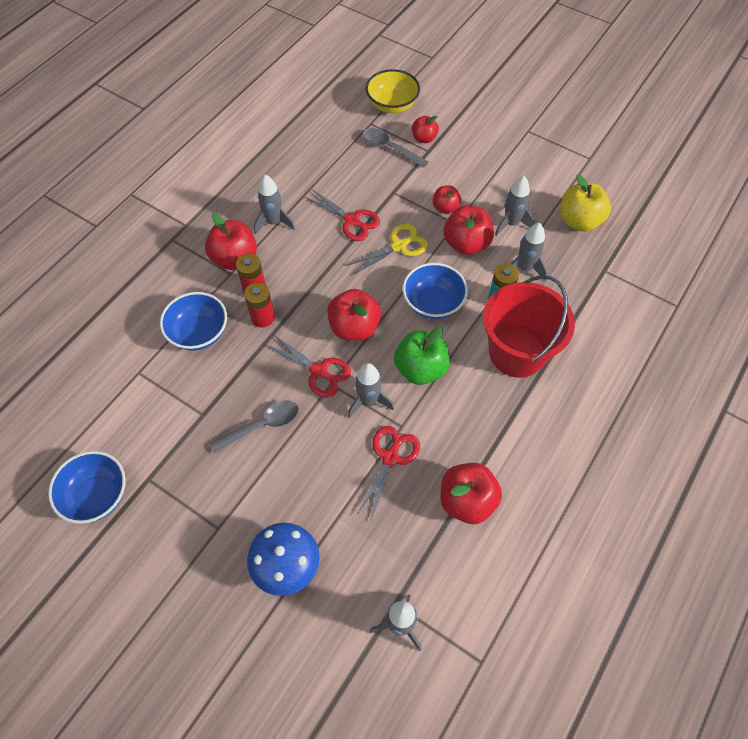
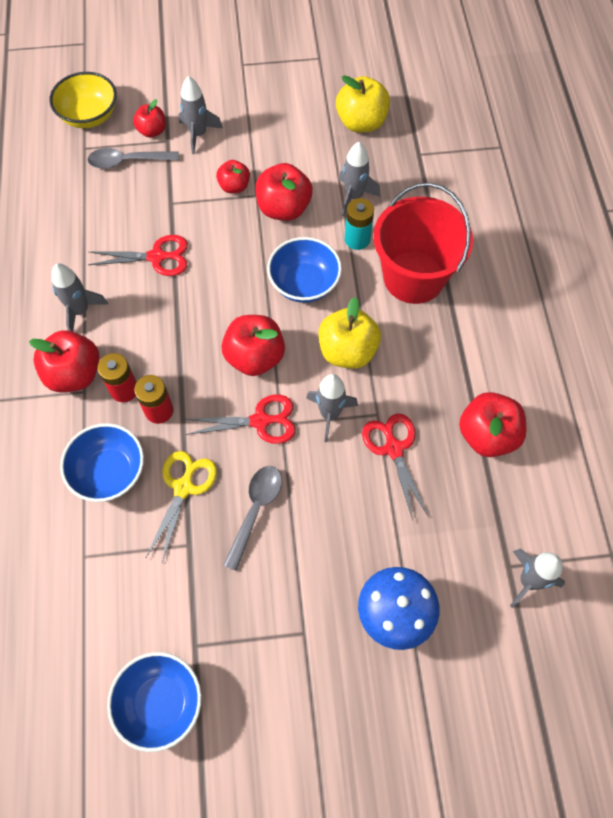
camera: 40 degrees left, 5 degrees up
yellow scissors [346,224,428,275] -> yellow scissors moved to [146,451,217,563]
green apple [394,327,450,385] -> yellow apple [319,297,381,369]
grey rocket [495,176,535,236] -> grey rocket moved to [179,76,223,154]

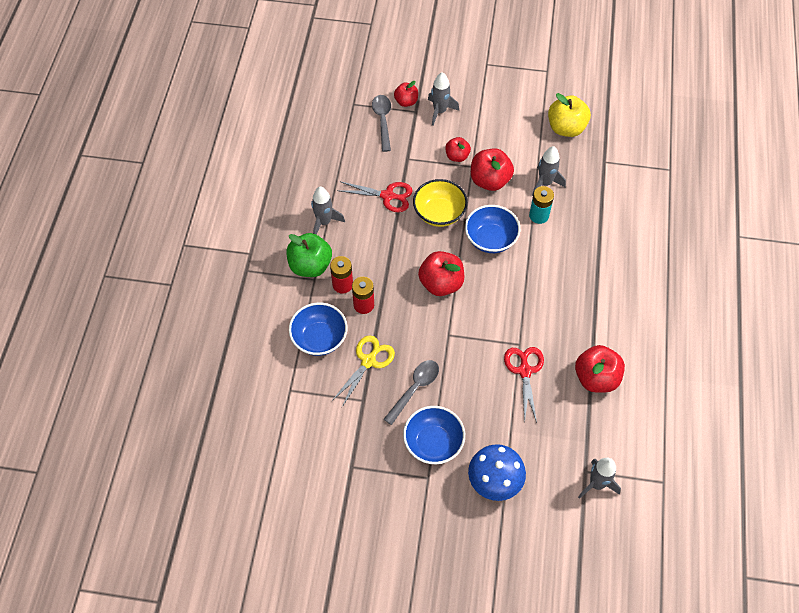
camera: 15 degrees right, 5 degrees down
red apple [29,330,100,392] -> green apple [286,233,332,277]
yellow bowl [49,72,117,128] -> yellow bowl moved to [413,179,468,227]
grey spoon [87,148,179,169] -> grey spoon turned 75 degrees clockwise [372,95,391,152]
blue bowl [107,652,202,752] -> blue bowl moved to [403,406,465,464]
red scissors [185,395,296,444] -> none
grey rocket [306,374,358,442] -> none
yellow apple [319,297,381,369] -> none
red bucket [373,183,473,304] -> none

